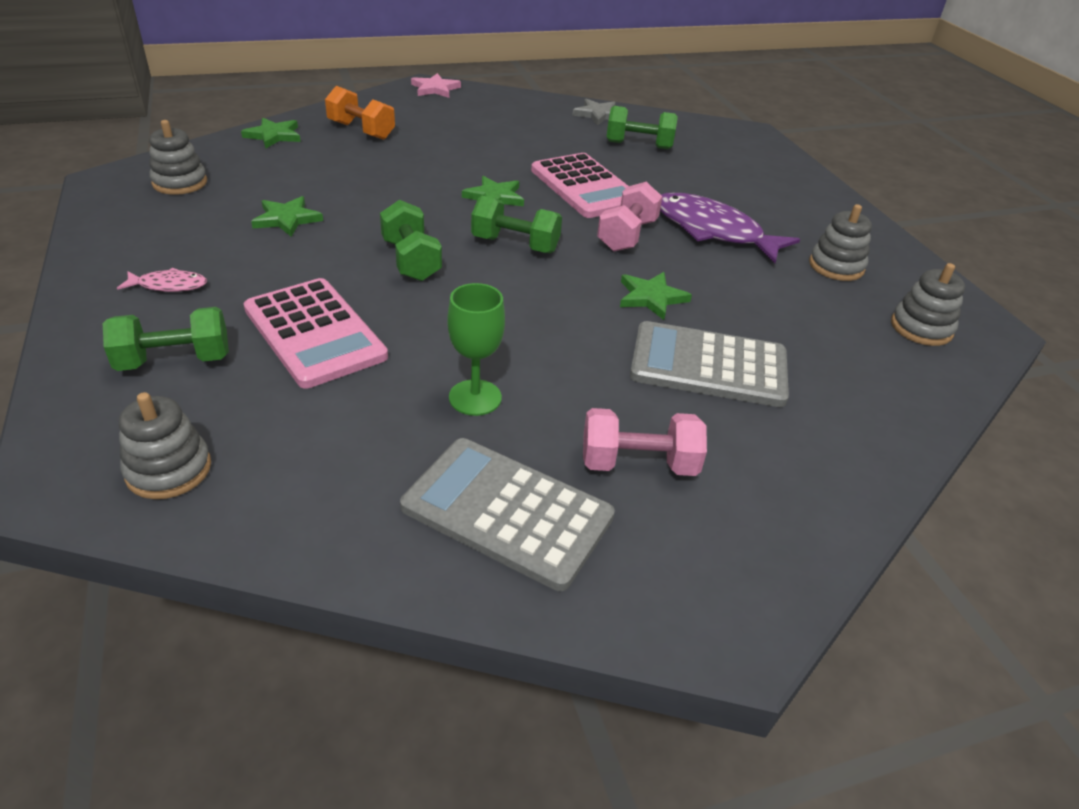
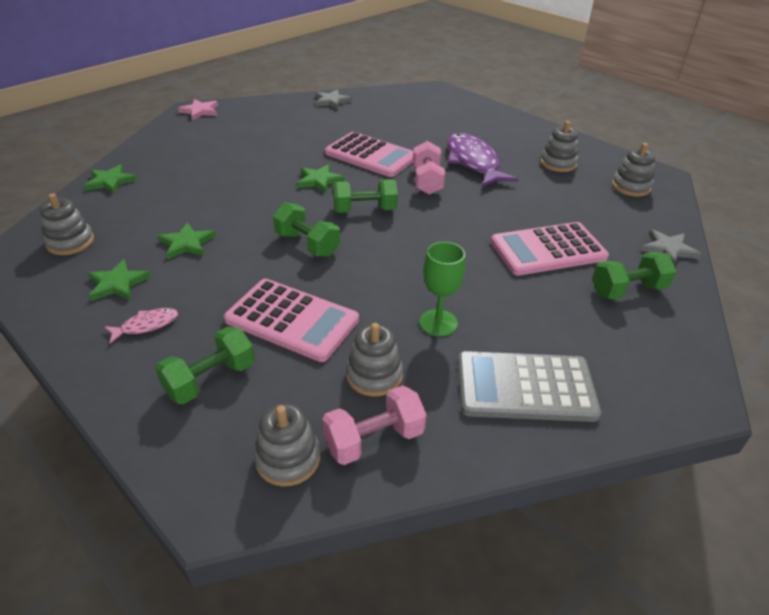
camera: 25 degrees left, 0 degrees up
orange dumbbell [325,86,395,140] -> none
pink dumbbell [583,408,707,476] -> pink dumbbell moved to [322,386,426,465]
green dumbbell [607,106,678,149] -> green dumbbell moved to [592,252,676,300]
green star [620,272,692,320] -> green star moved to [88,259,151,301]
grey calculator [630,321,789,407] -> pink calculator [491,222,609,276]
purple fish [660,193,800,263] -> purple fish turned 60 degrees clockwise [447,133,518,187]
none -> grey stacking toy [346,323,403,397]
none -> grey star [641,229,701,264]

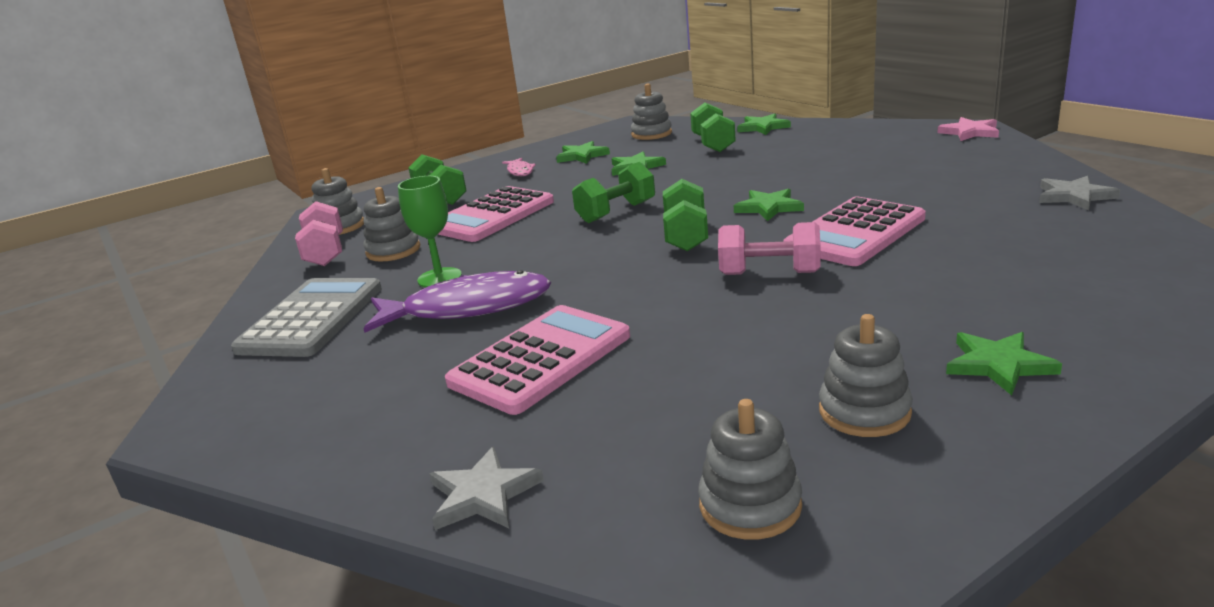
camera: 105 degrees right, 15 degrees down
purple fish [447,133,518,187] -> purple fish moved to [364,270,551,333]
pink calculator [491,222,609,276] -> pink calculator turned 45 degrees clockwise [445,305,630,415]
green dumbbell [592,252,676,300] -> green dumbbell moved to [690,102,736,152]
none -> green star [946,332,1062,395]

